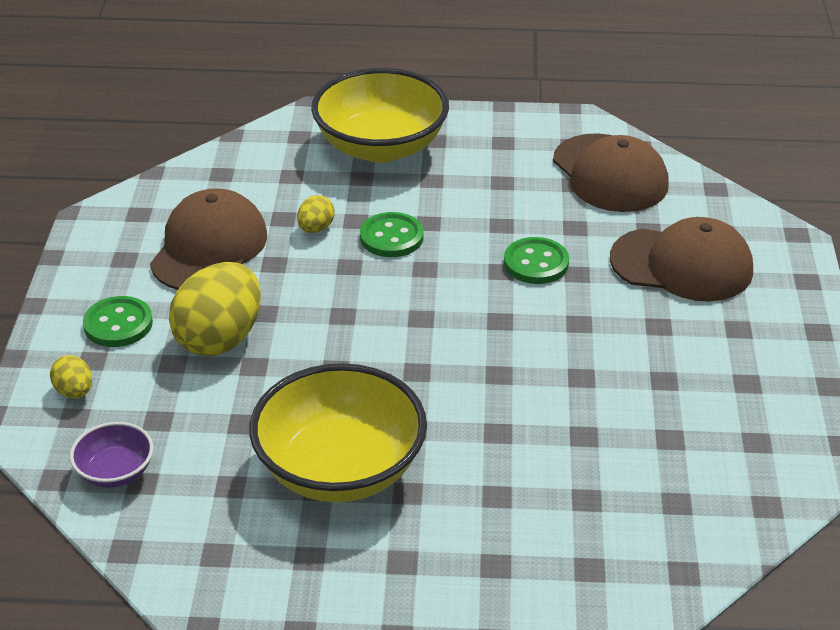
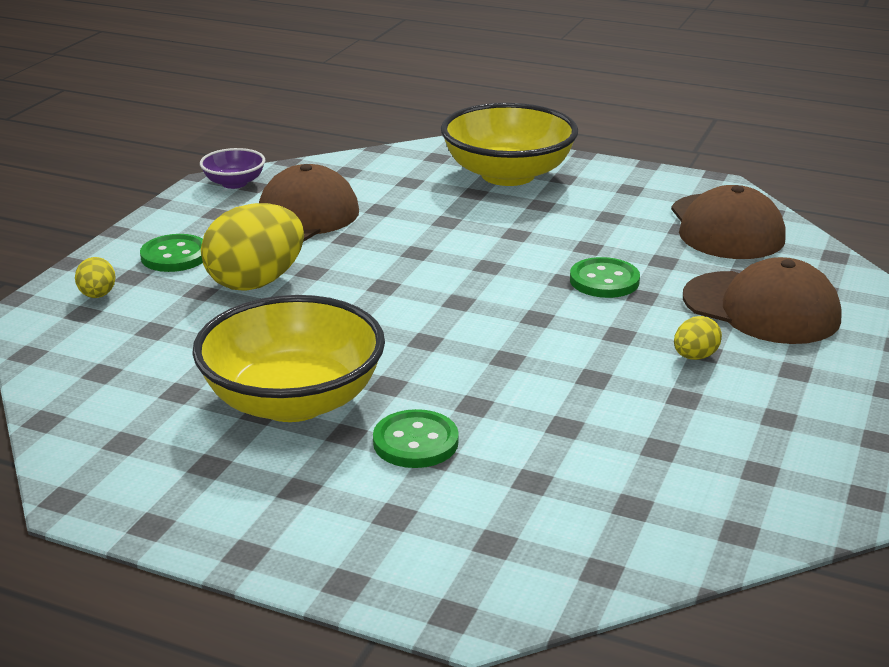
camera: 20 degrees right, 10 degrees down
purple bowl [70,422,153,488] -> purple bowl moved to [200,148,265,189]
yellow egg [297,195,334,233] -> yellow egg moved to [674,316,722,360]
green button [360,212,423,257] -> green button moved to [373,409,459,468]

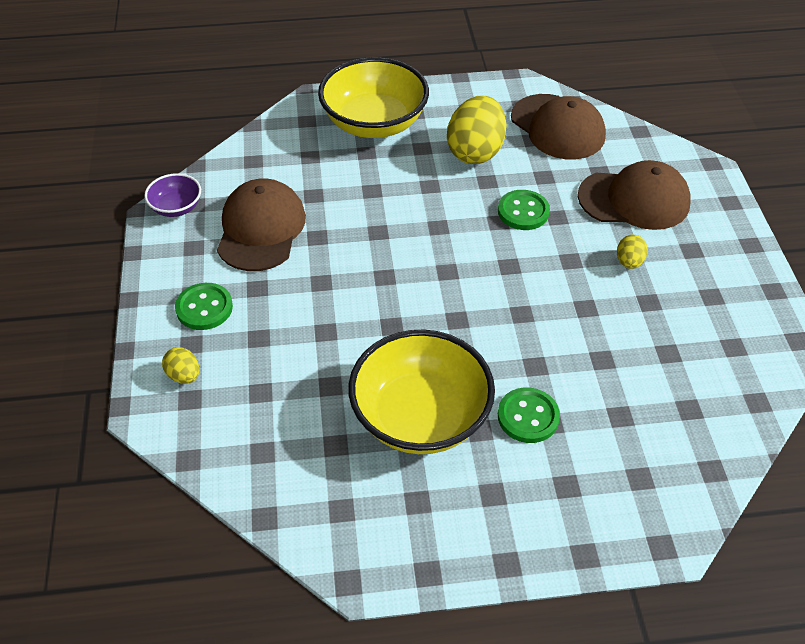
camera: 30 degrees left, 20 degrees up
yellow egg [201,203,304,291] -> yellow egg moved to [447,95,507,164]

